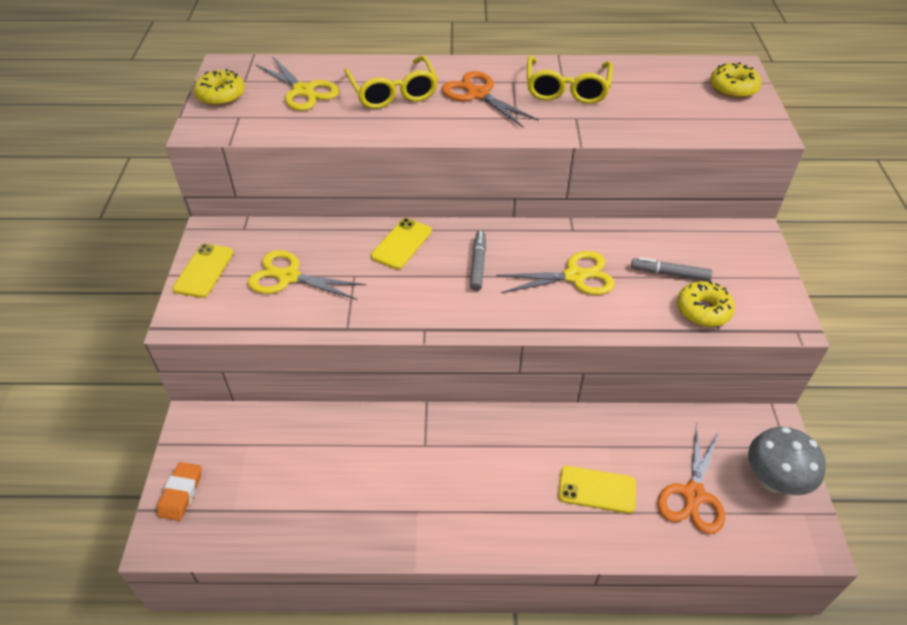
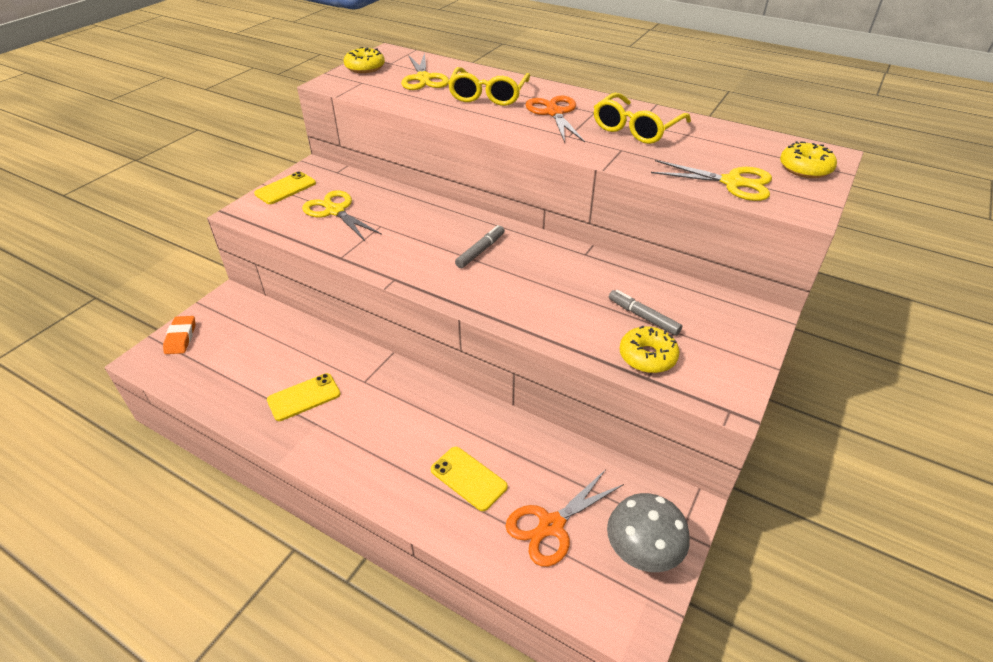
camera: 30 degrees right, 5 degrees down
orange eraser [157,462,201,521] -> orange eraser turned 45 degrees counterclockwise [163,316,195,354]
yellow phone [371,218,432,269] -> yellow phone moved to [267,373,341,421]
yellow scissors [496,251,615,295] -> yellow scissors moved to [651,160,772,201]

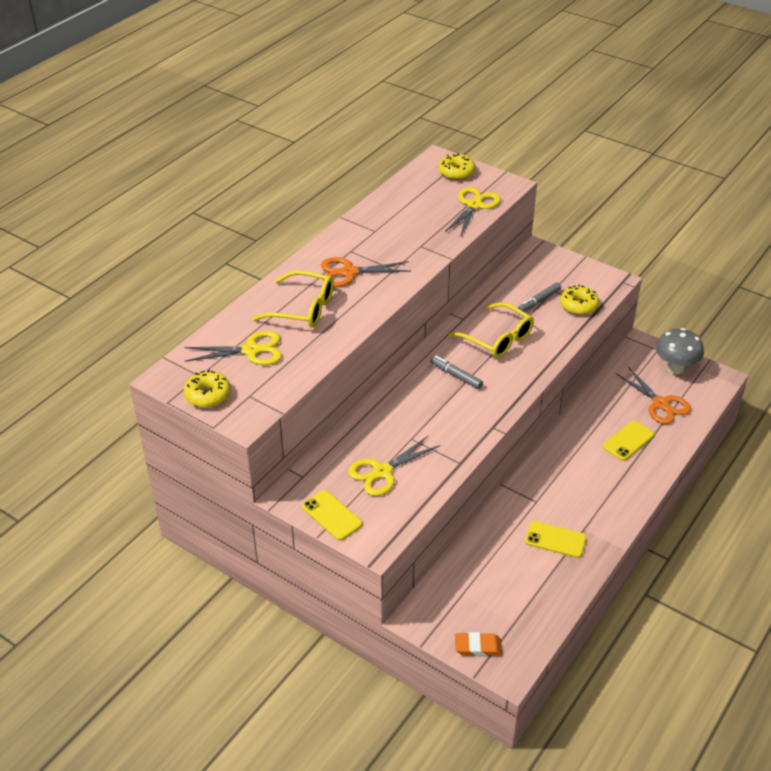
camera: 85 degrees left, 0 degrees up
yellow phone [267,373,341,421] -> yellow phone turned 45 degrees counterclockwise [525,521,586,558]
yellow glasses [594,93,691,144] -> yellow glasses moved to [449,302,534,358]

